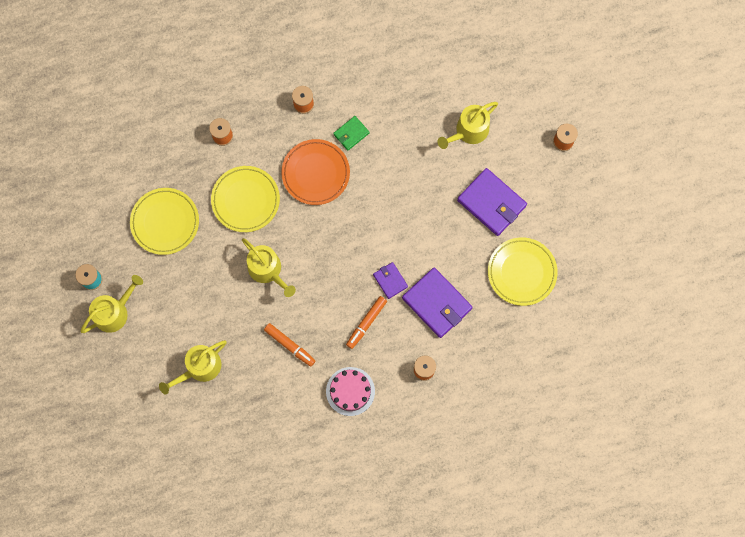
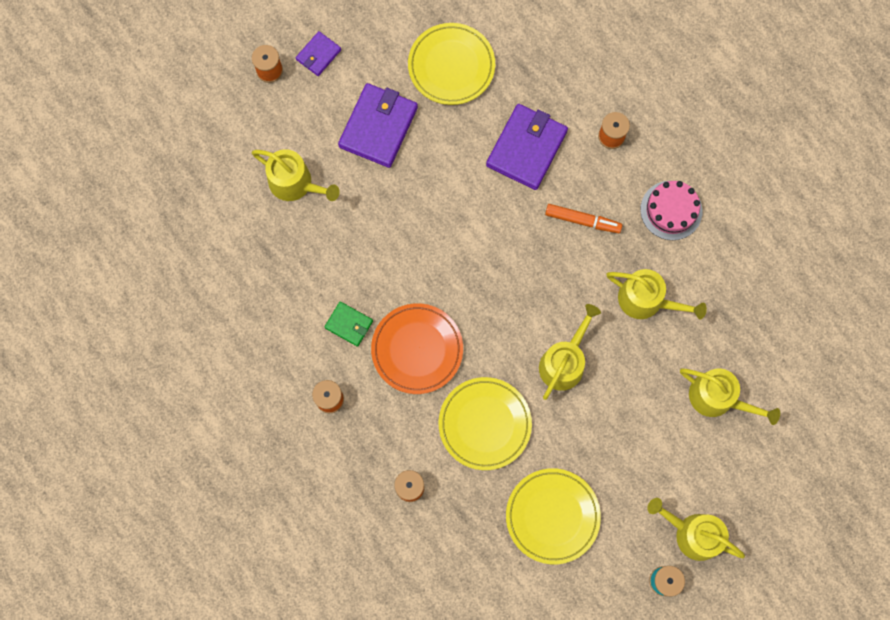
camera: 110 degrees left, 0 degrees up
orange marker [264,323,316,366] -> yellow watering can [606,269,707,320]
purple wallet [373,262,408,299] -> purple wallet moved to [296,31,341,76]

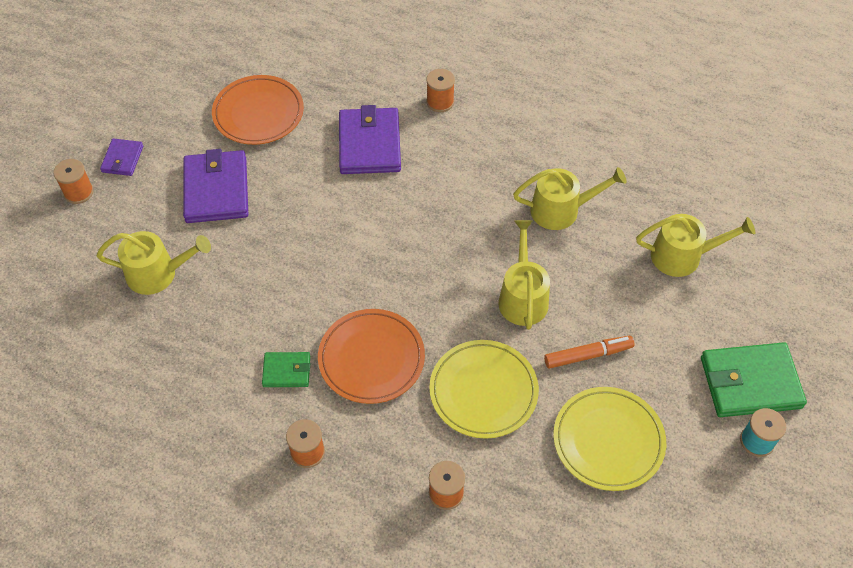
camera: 30 degrees left, 20 degrees down
yellow plate [408,23,495,105] -> orange plate [212,75,304,145]
orange marker [545,204,622,233] -> orange marker moved to [544,336,634,369]
pink cake [640,181,703,240] -> none
yellow watering can [647,498,745,561] -> green wallet [701,342,807,417]

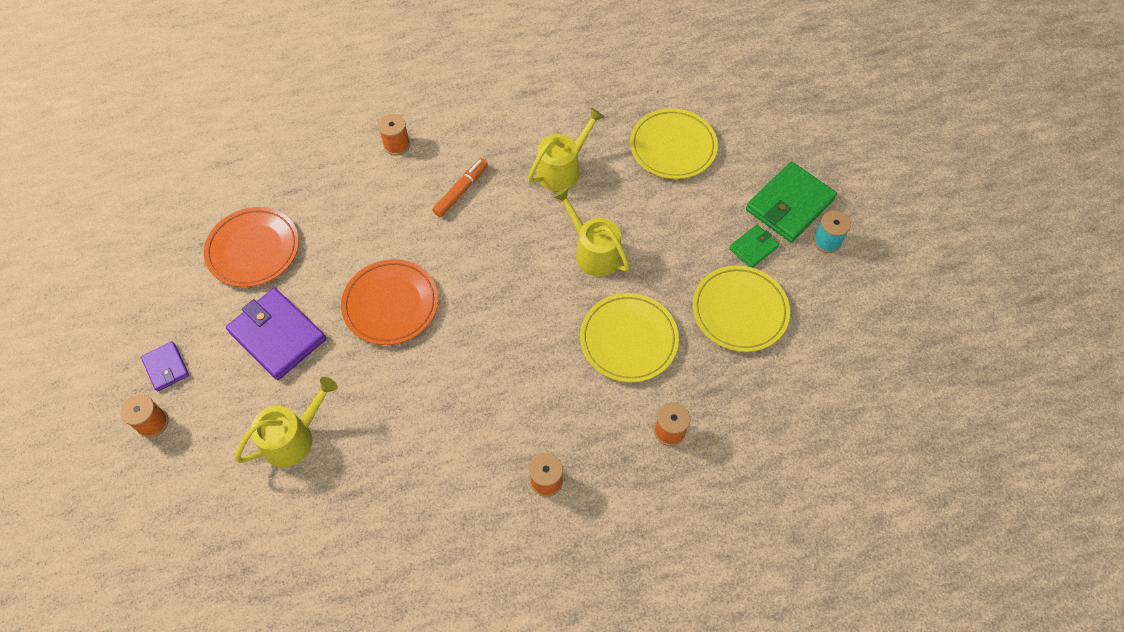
camera: 40 degrees left, 5 degrees up
green wallet [262,352,310,387] -> green wallet moved to [729,225,779,268]
orange plate [318,309,425,404] -> orange plate moved to [341,259,438,345]
purple wallet [339,105,401,174] -> none
orange marker [544,336,634,369] -> orange marker moved to [432,158,488,217]
yellow watering can [636,214,755,277] -> yellow plate [630,108,718,179]

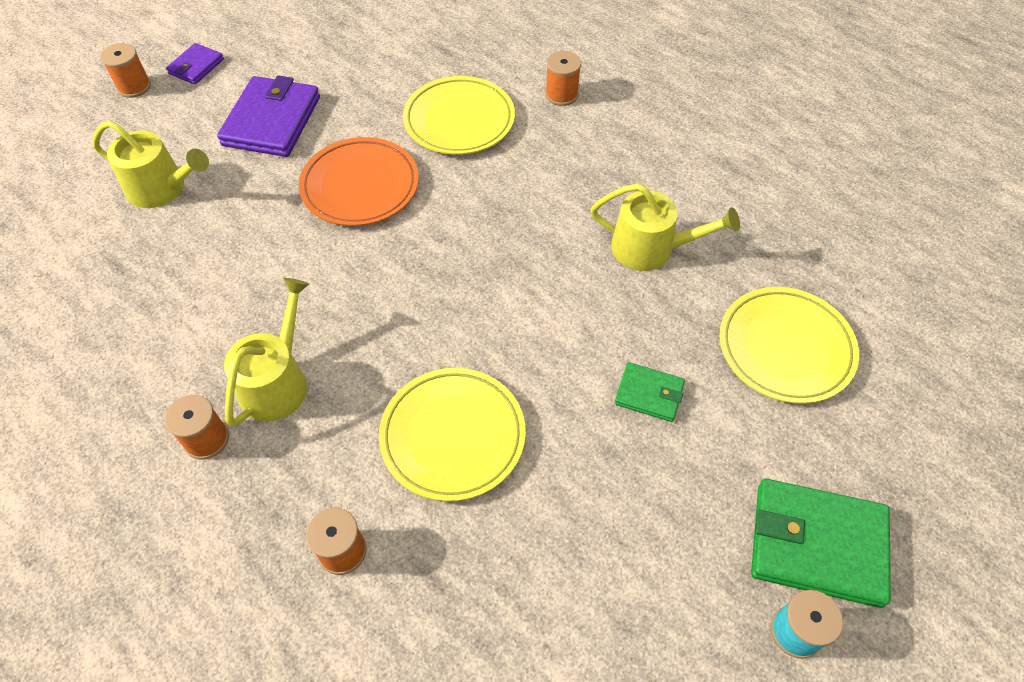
camera: 60 degrees right, 5 degrees down
orange plate [204,207,299,287] -> none
orange marker [432,158,488,217] -> none
yellow watering can [553,188,630,277] -> yellow watering can moved to [224,278,309,427]
yellow plate [692,266,790,352] -> yellow plate moved to [403,76,515,155]
green wallet [729,225,779,268] -> green wallet moved to [615,362,685,422]

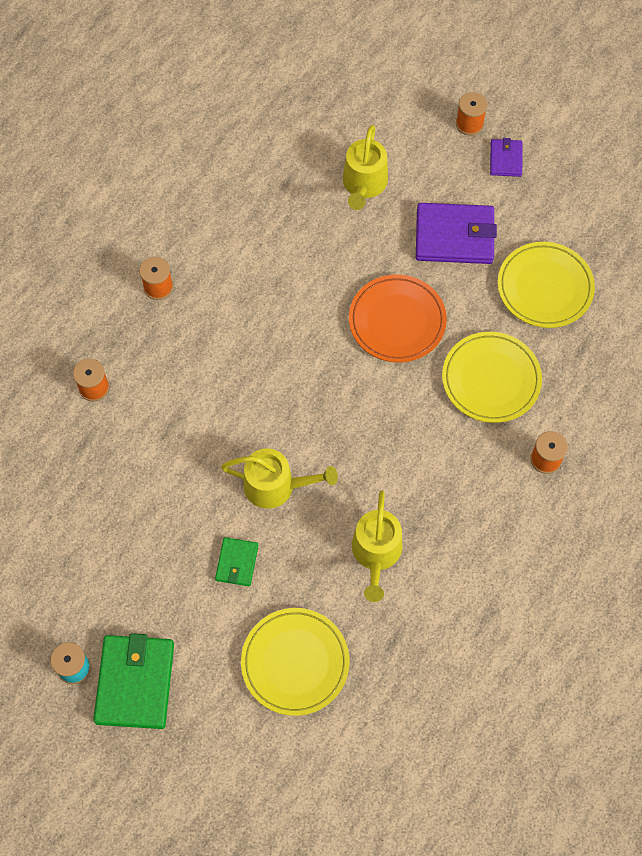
camera: 80 degrees right, 10 degrees up
purple wallet [166,43,224,85] -> purple wallet turned 75 degrees clockwise [490,138,522,177]
yellow watering can [224,278,309,427] -> yellow watering can moved to [221,448,338,509]
yellow plate [379,368,526,502] -> yellow plate moved to [498,242,595,328]

